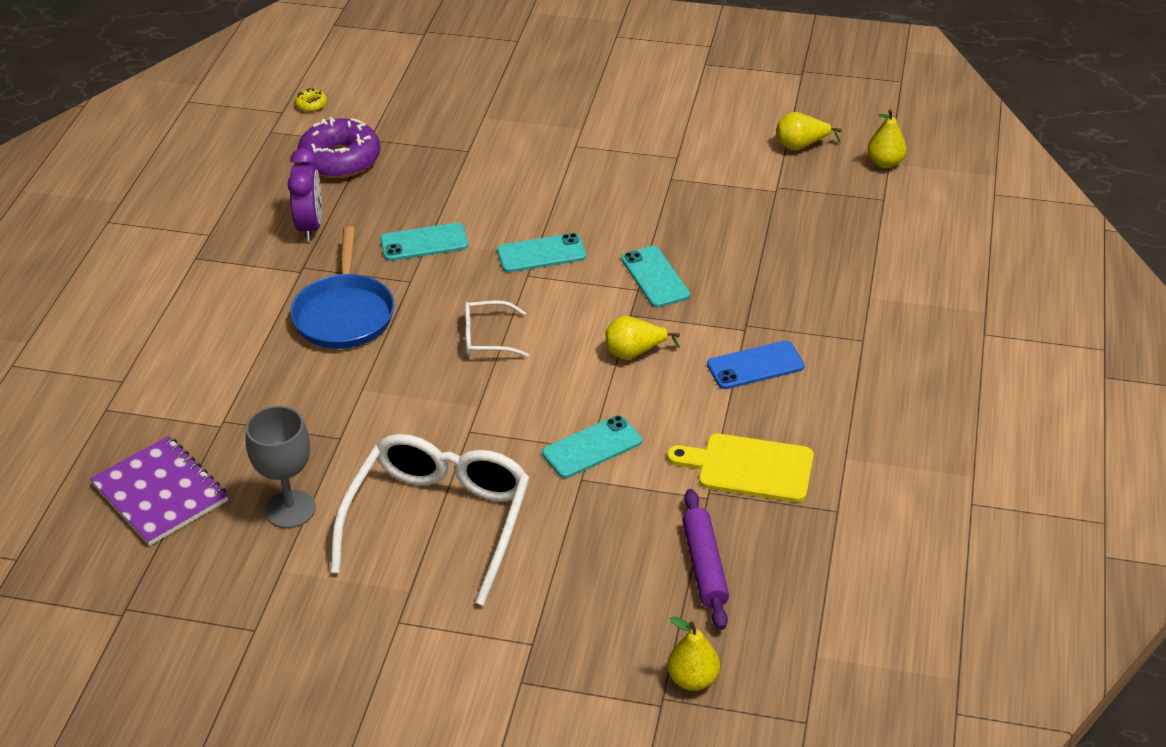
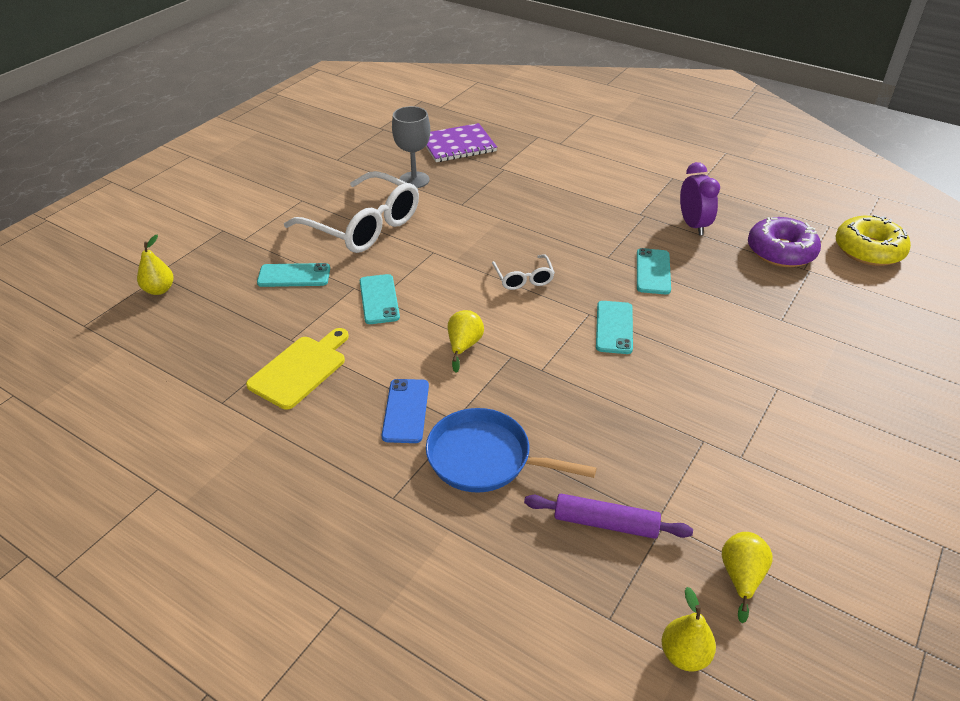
camera: 110 degrees right, 0 degrees up
purple clock [287,148,322,241] -> purple clock turned 120 degrees counterclockwise [680,162,720,236]
blue pan [290,226,395,349] -> blue pan moved to [426,408,597,493]
yellow donut [295,88,327,112] -> yellow donut [835,214,911,266], size x2.49
white glasses [465,300,529,357] -> white glasses turned 150 degrees clockwise [492,254,555,290]
turquoise phone [621,246,690,308] -> turquoise phone moved to [257,263,330,287]
purple rolling pin [682,489,729,630] -> purple rolling pin moved to [524,494,693,539]

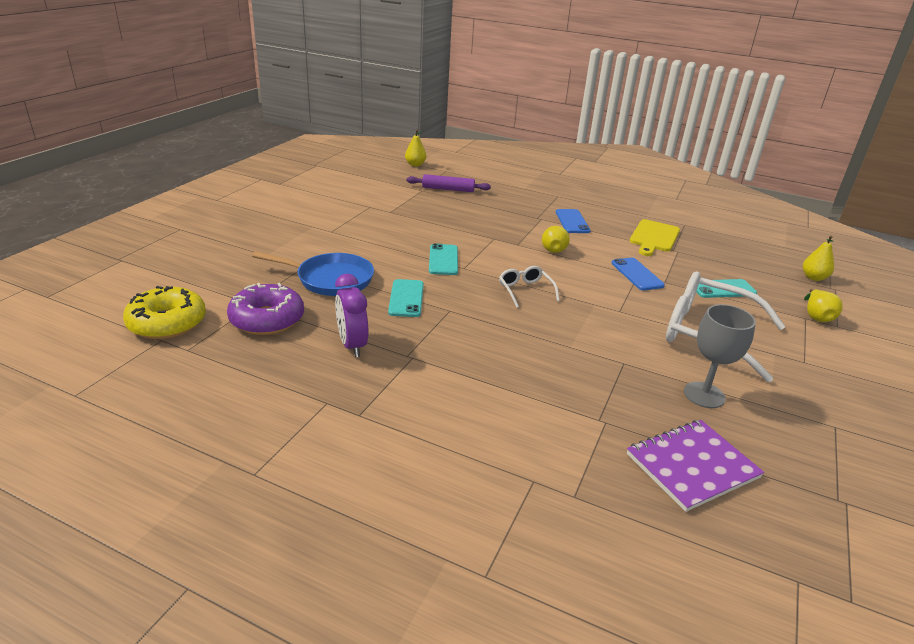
camera: 170 degrees right, 10 degrees down
turquoise phone [360,274,400,324] -> blue phone [611,258,665,291]
blue pan [426,408,597,493] -> blue pan moved to [252,252,374,296]
yellow pear [722,532,773,623] -> yellow pear moved to [804,289,843,322]

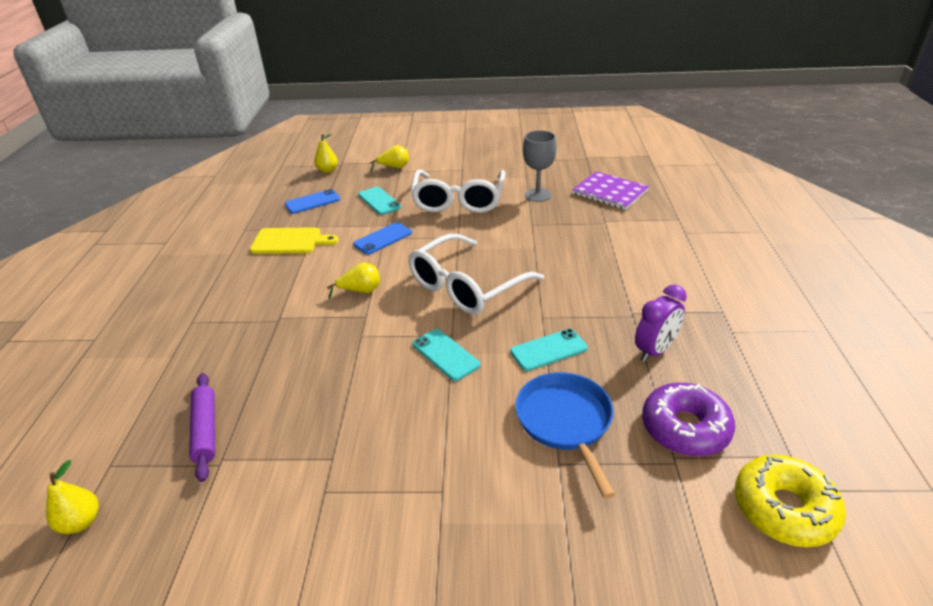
camera: 110 degrees left, 5 degrees up
turquoise phone [429,243,458,275] -> turquoise phone turned 75 degrees clockwise [412,329,480,381]
white glasses [499,266,560,308] -> white glasses [408,234,544,315], size x2.14
blue phone [556,209,591,233] -> blue phone moved to [285,189,340,214]

